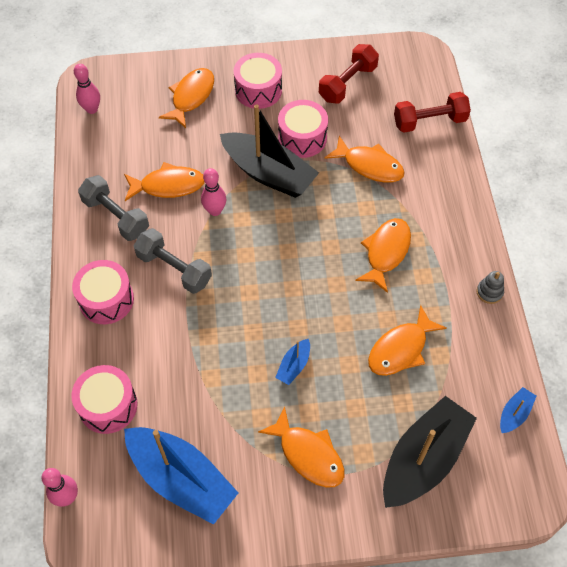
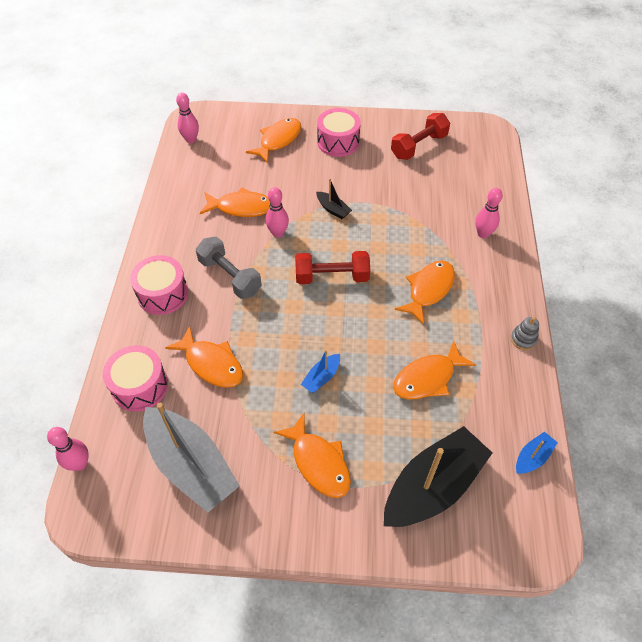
camera: 10 degrees right, 5 degrees down
grey dumbbell [78,175,149,241] -> none
blue boat [124,427,238,525] -> grey boat [143,403,240,512]
black boat [220,104,319,198] -> black boat [316,179,352,219], size x0.44
pink drum [278,100,328,158] -> none
orange fish [324,136,405,183] -> orange fish moved to [165,326,243,388]
red dumbbell [394,92,471,133] -> red dumbbell moved to [295,251,370,284]
none -> pink bowling pin [475,188,503,238]

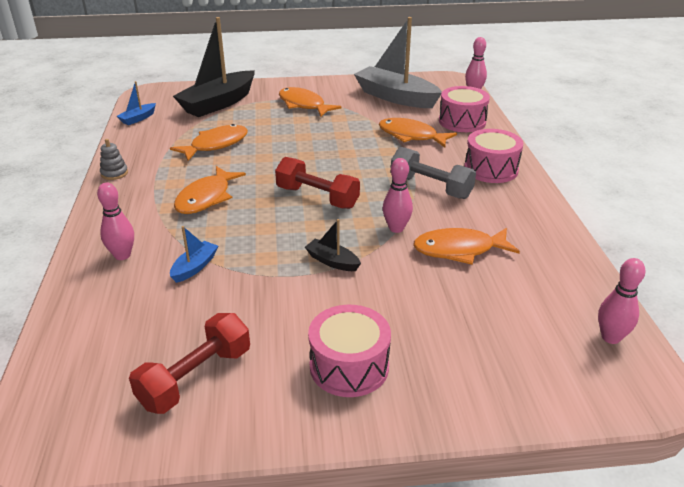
camera: 170 degrees right, 20 degrees down
orange fish [246,118,301,164] -> none
red dumbbell [295,251,370,284] -> red dumbbell turned 45 degrees clockwise [275,157,360,209]
blue boat [301,350,340,393] -> blue boat moved to [170,226,218,283]

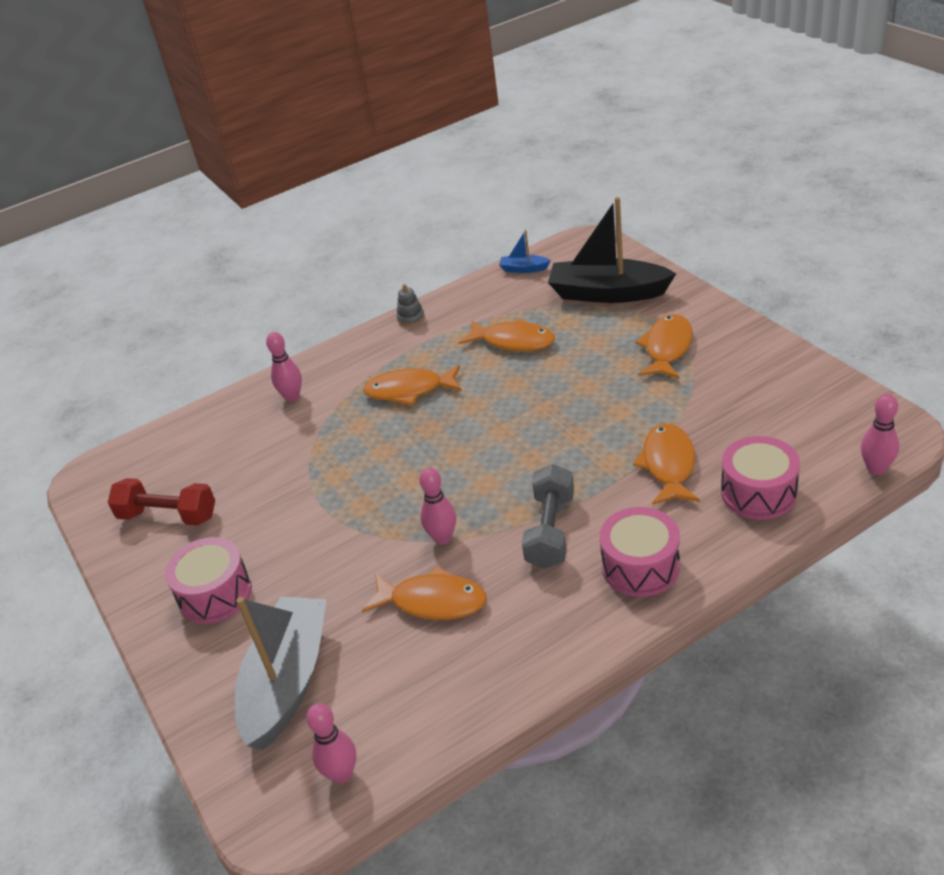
camera: 70 degrees right, 5 degrees up
blue boat [170,226,218,283] -> none
red dumbbell [275,157,360,209] -> none
black boat [305,219,361,271] -> none
grey boat [354,17,442,108] -> grey boat moved to [235,597,327,750]
orange fish [413,228,520,265] -> orange fish turned 135 degrees clockwise [362,566,487,620]

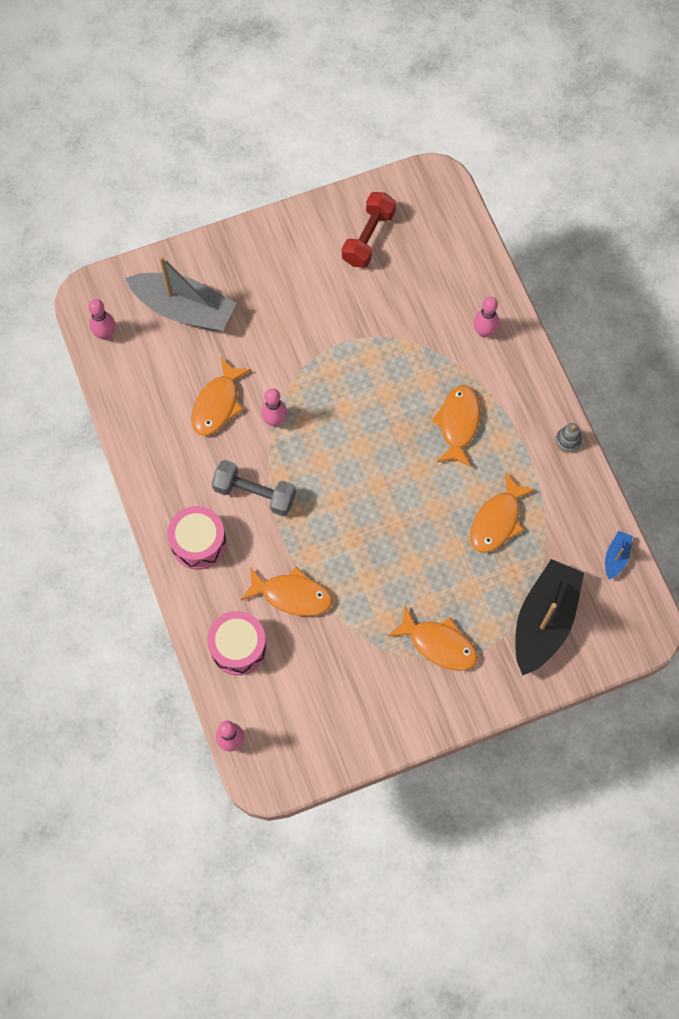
camera: 95 degrees right, 30 degrees up
pink drum [165,537,252,624] -> none

